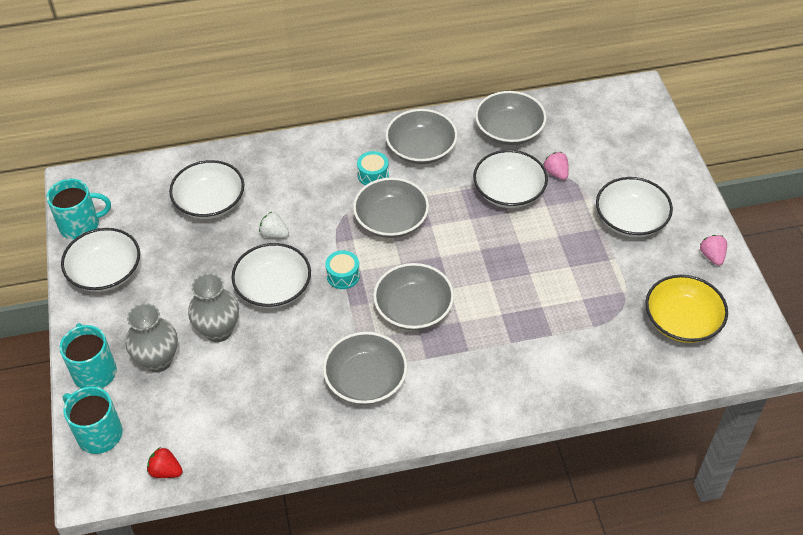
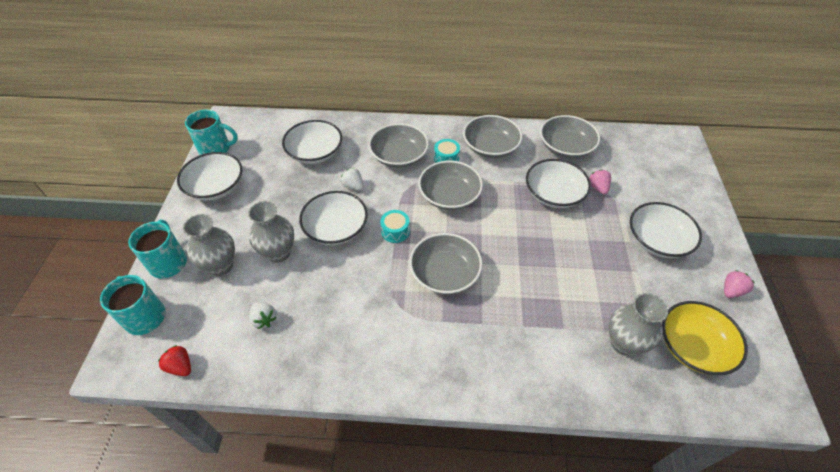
camera: 15 degrees right, 0 degrees up
grey bowl [323,332,407,405] -> grey bowl moved to [369,123,429,168]
pink strawberry [700,235,727,266] -> pink strawberry turned 45 degrees clockwise [724,270,755,298]
none -> white strawberry [249,302,277,329]
none -> grey vase [609,293,668,356]

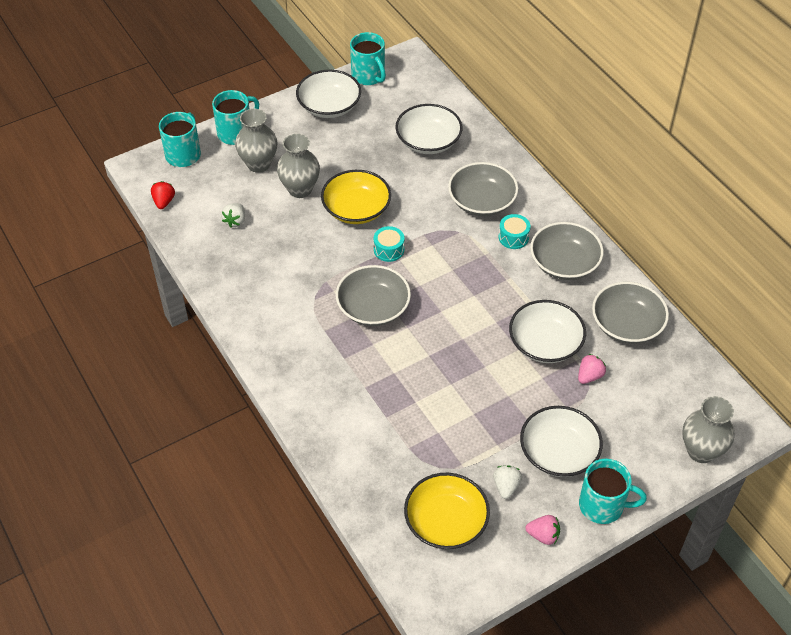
camera: 55 degrees right, 0 degrees up
white bowl [299,191,368,245] -> yellow bowl [321,170,391,224]
white strawberry [341,168,364,191] -> white strawberry moved to [493,465,522,499]
grey bowl [418,161,483,210] -> none
grey vase [609,293,668,356] -> grey vase moved to [683,396,734,463]
none -> turquoise mug [579,459,647,524]

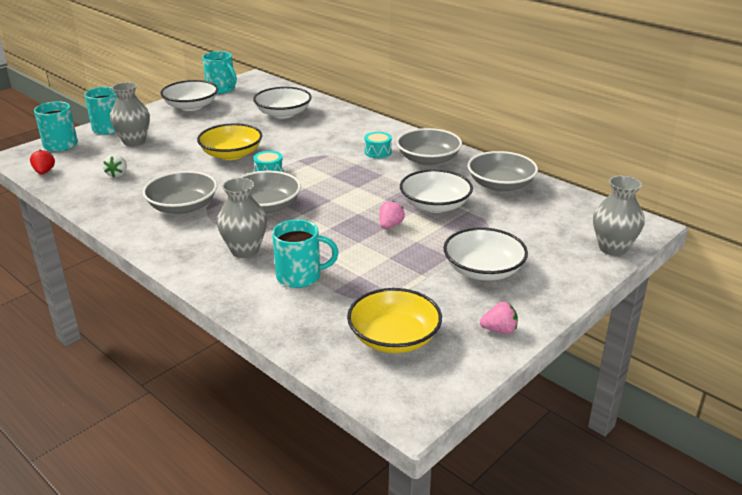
camera: 15 degrees left, 20 degrees down
grey vase [277,134,320,198] -> grey vase moved to [217,178,267,258]
grey bowl [448,162,518,216] -> grey bowl moved to [143,171,217,214]
white strawberry [493,465,522,499] -> none
pink strawberry [578,354,606,384] -> pink strawberry moved to [379,201,405,229]
turquoise mug [579,459,647,524] -> turquoise mug moved to [272,219,338,288]

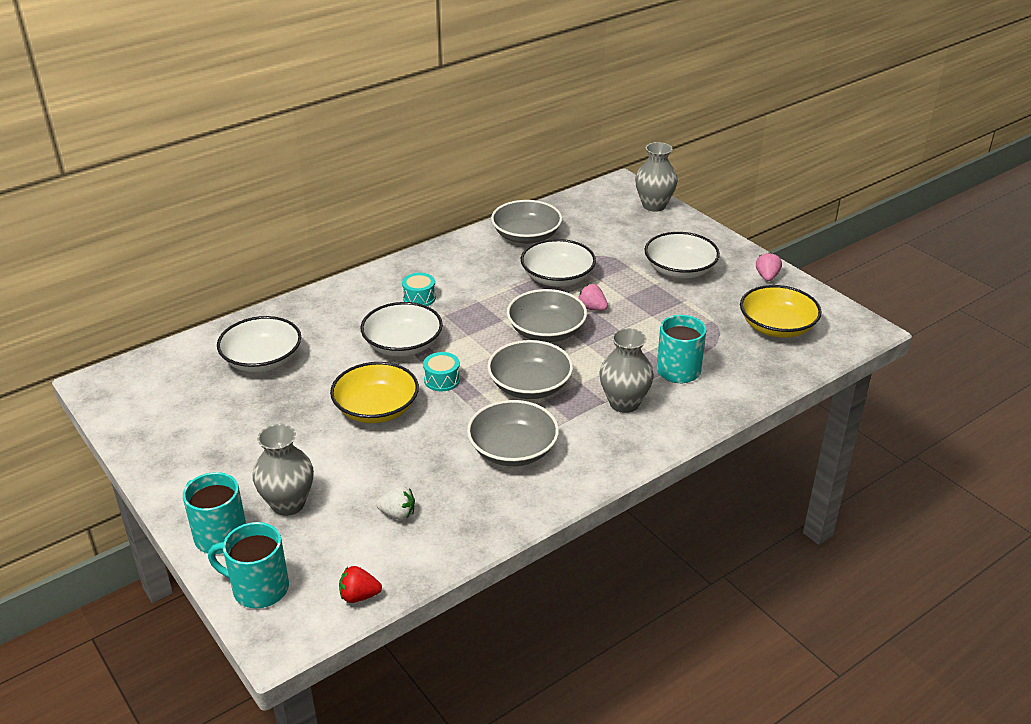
camera: 80 degrees left, 5 degrees up
white bowl [160,80,218,111] -> white bowl moved to [361,302,443,357]
turquoise mug [202,51,237,94] -> none
grey bowl [396,128,462,166] -> grey bowl moved to [507,289,587,342]

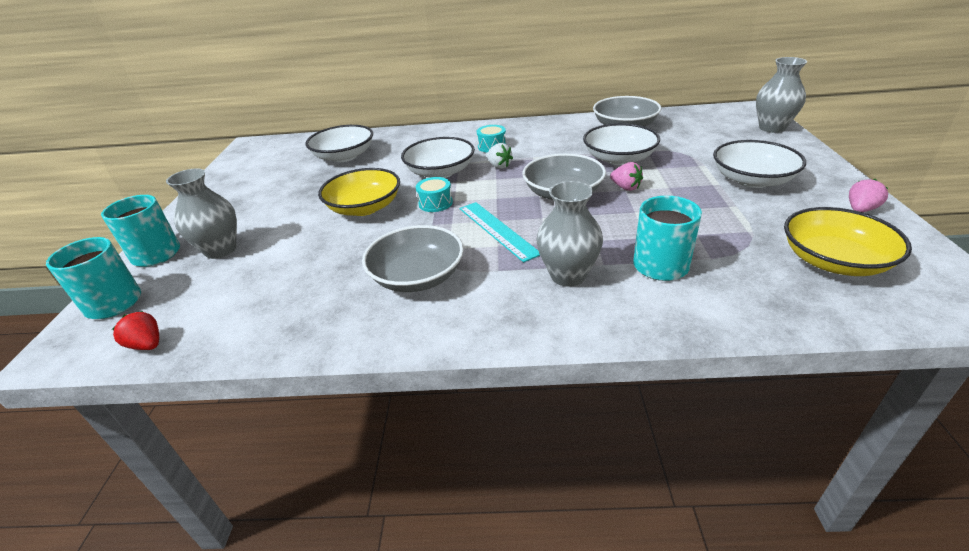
camera: 40 degrees right, 0 degrees up
white strawberry [376,486,415,520] -> white strawberry moved to [487,143,513,169]
grey bowl [487,340,573,399] -> turquoise ruler [460,202,540,263]
pink strawberry [578,284,608,311] -> pink strawberry turned 150 degrees clockwise [610,162,643,191]

